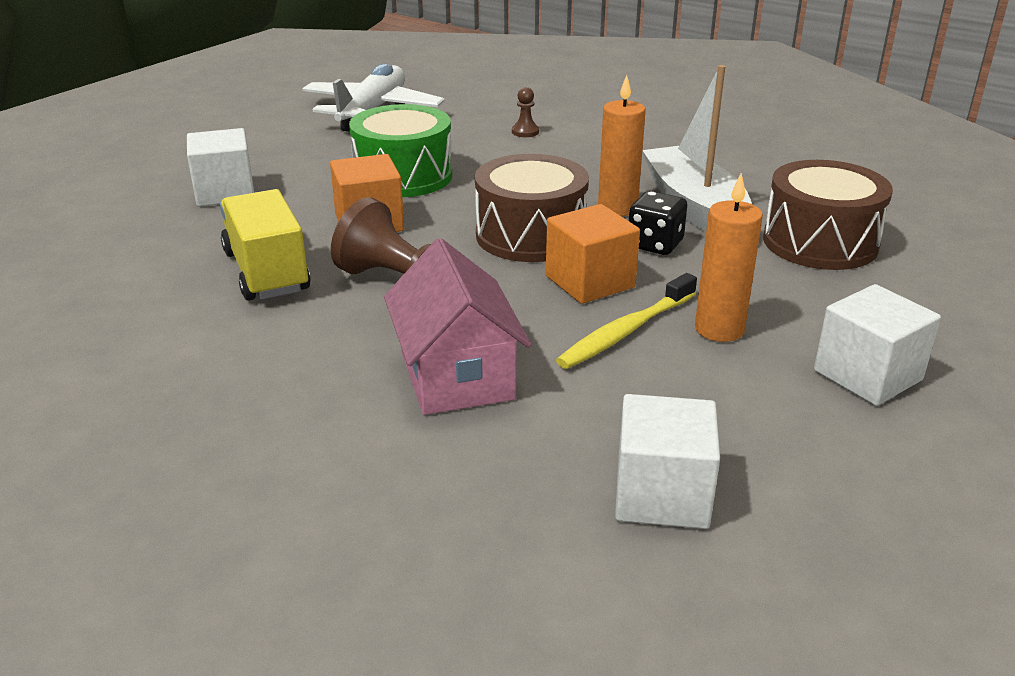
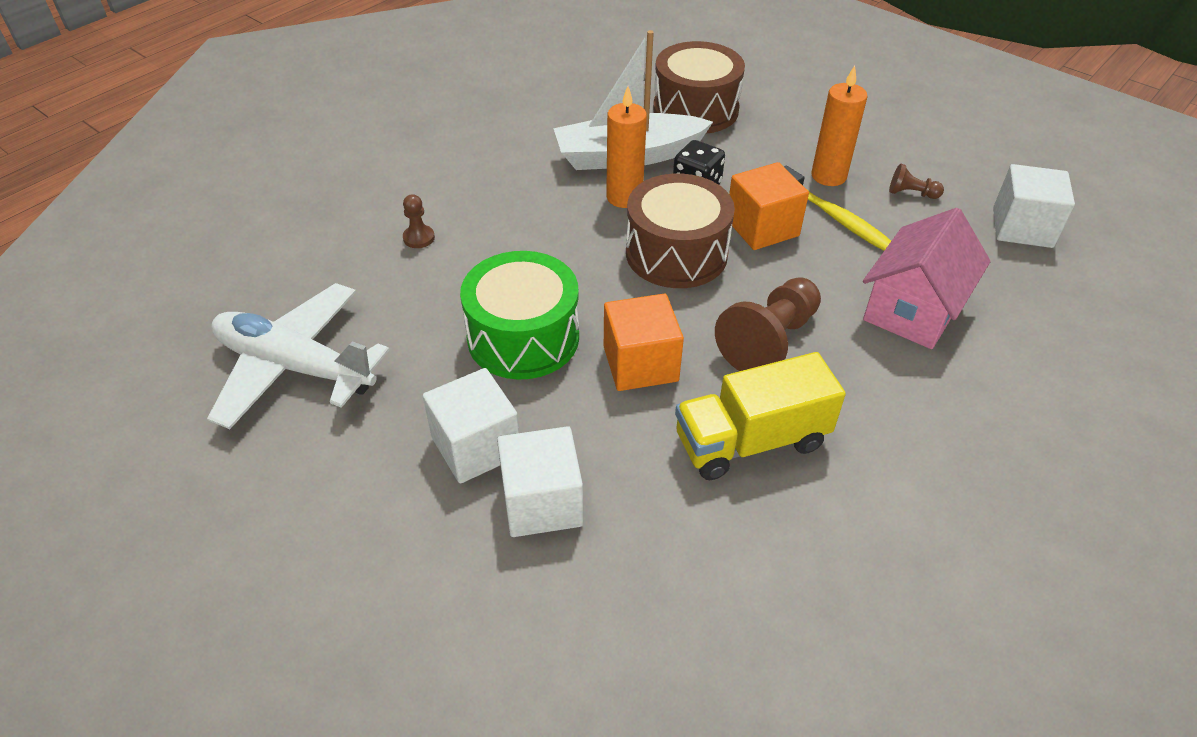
camera: 85 degrees left, 15 degrees up
pink house [384,238,531,415] -> pink house turned 45 degrees counterclockwise [863,208,991,349]
white cube [814,284,941,406] -> white cube moved to [423,368,519,483]
none -> brown pawn [889,164,944,199]

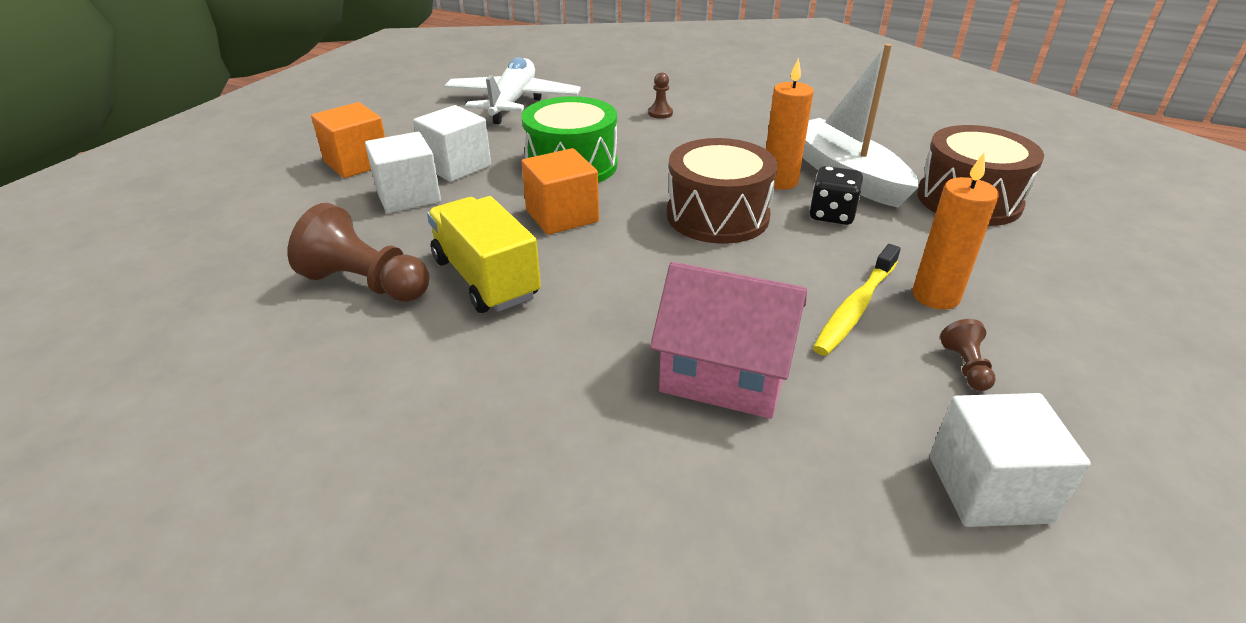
camera: 75 degrees right, 10 degrees down
brown pawn [715,277,821,371] -> brown pawn moved to [288,203,430,302]
orange cube [729,162,809,250] -> orange cube moved to [311,102,385,178]

